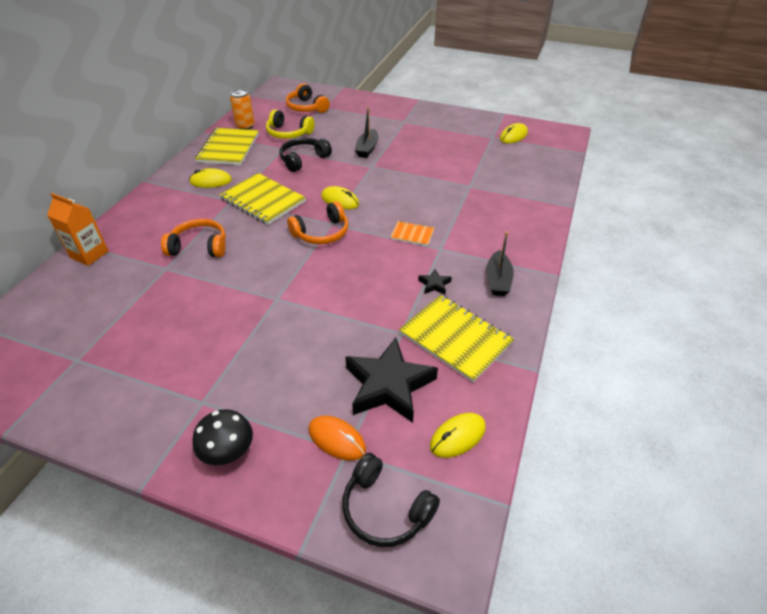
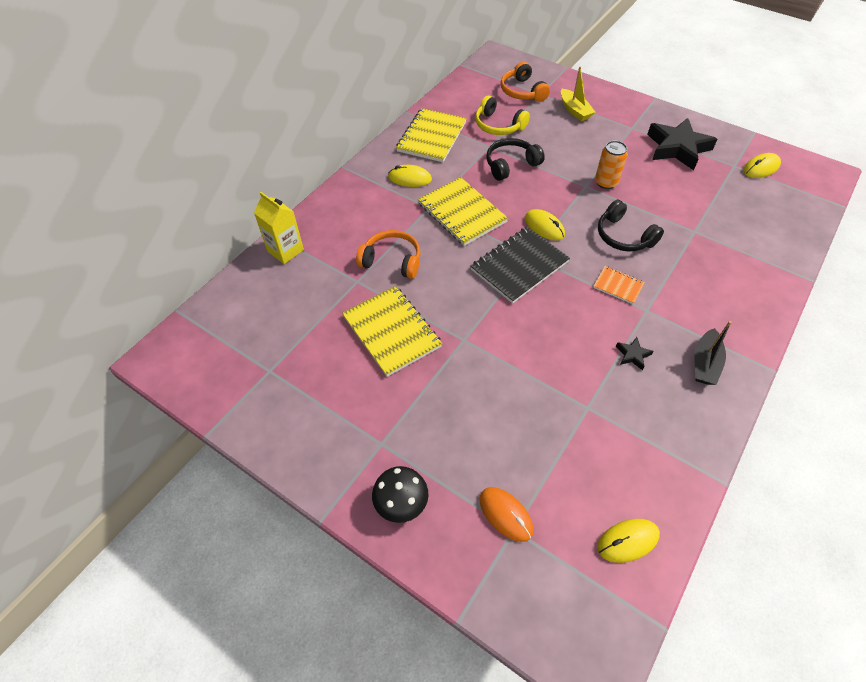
camera: 15 degrees right, 10 degrees up
orange carton [47,193,109,266] -> yellow carton [254,192,304,264]
orange can [230,89,255,129] -> orange can moved to [595,141,628,189]
orange headphones [287,201,349,244] -> black notebook [470,227,570,304]
black headphones [342,453,440,547] -> black headphones moved to [598,199,664,252]
black star [345,337,438,423] -> black star moved to [647,118,718,170]
black boat [355,107,378,158] -> none
yellow notebook [399,295,514,382] -> yellow notebook moved to [342,286,442,377]
none -> yellow boat [561,66,595,121]

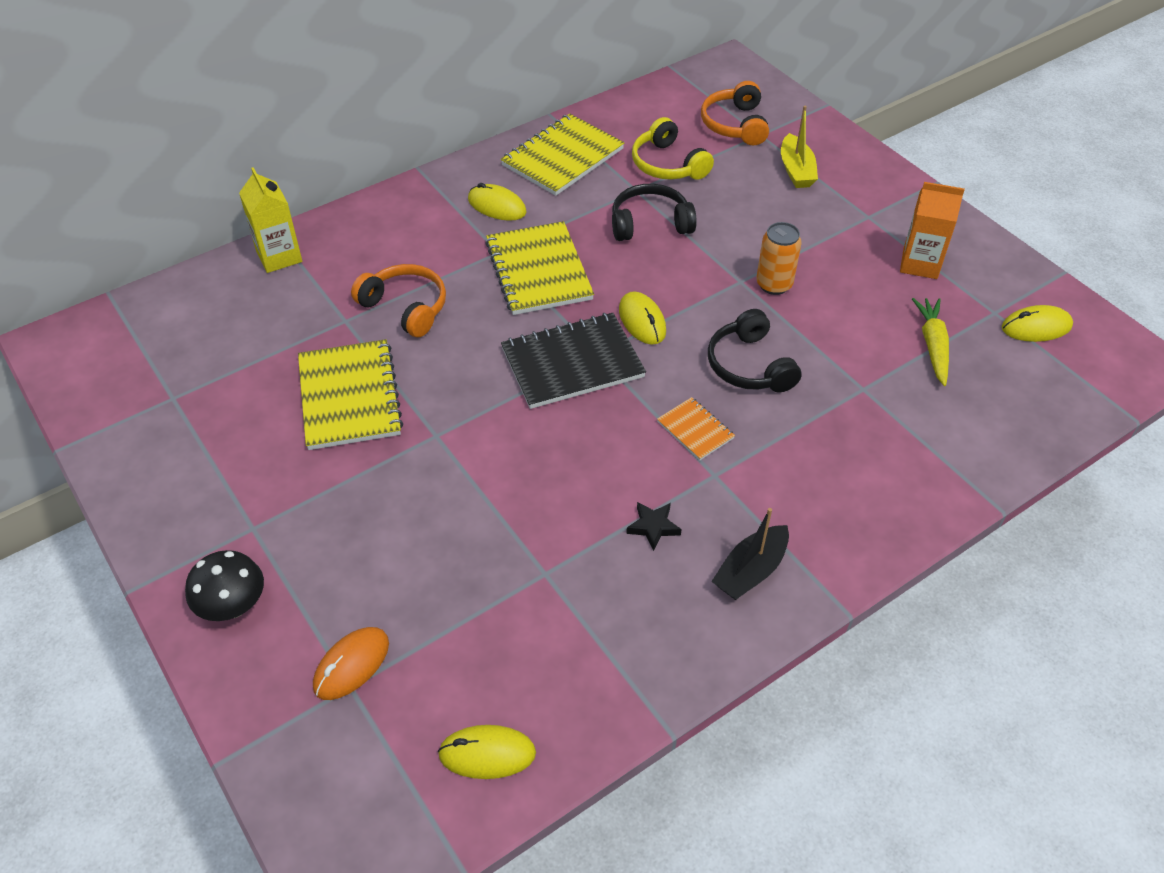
camera: 20 degrees right, 5 degrees down
orange mouse [479,487,533,542] -> orange mouse turned 60 degrees clockwise [313,627,389,700]
black star [647,118,718,170] -> orange carton [900,182,965,279]
none -> yellow carrot [912,298,949,386]

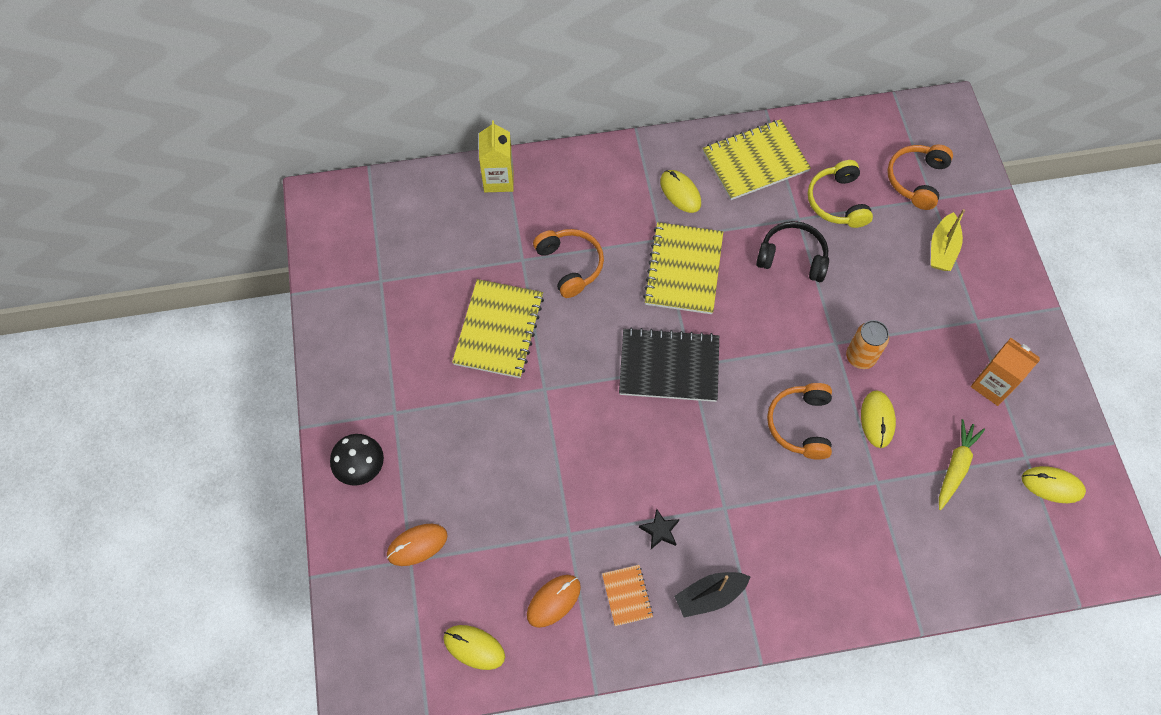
camera: 25 degrees right, 15 degrees up
yellow mouse [619,291,666,345] -> yellow mouse moved to [861,390,896,448]
orange notebook [657,397,735,460] -> orange notebook moved to [602,565,653,626]
black headphones [708,309,802,392] -> orange headphones [767,383,832,460]
none -> orange mouse [527,575,581,628]

